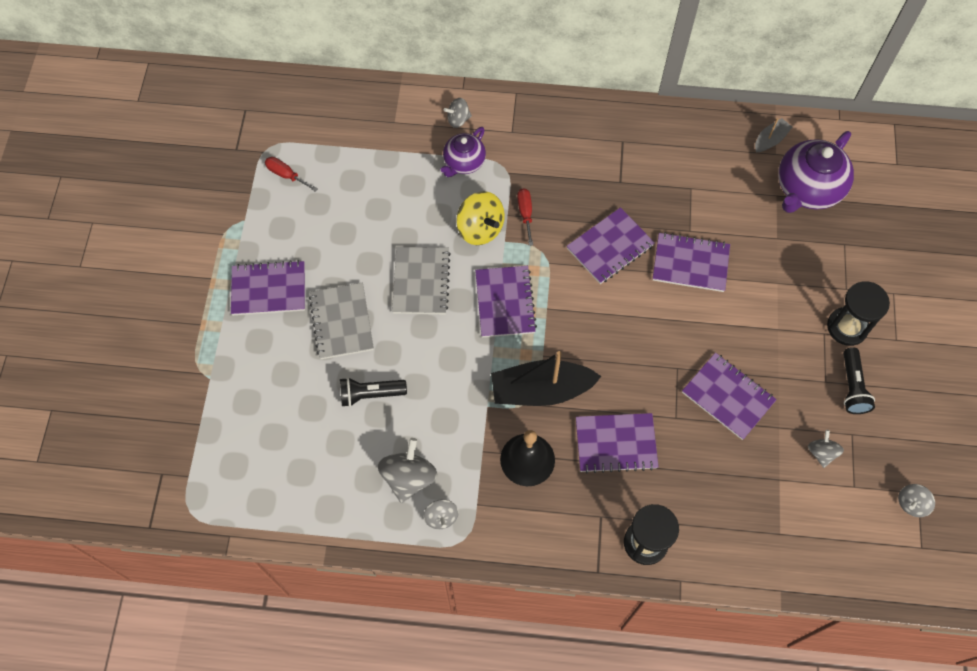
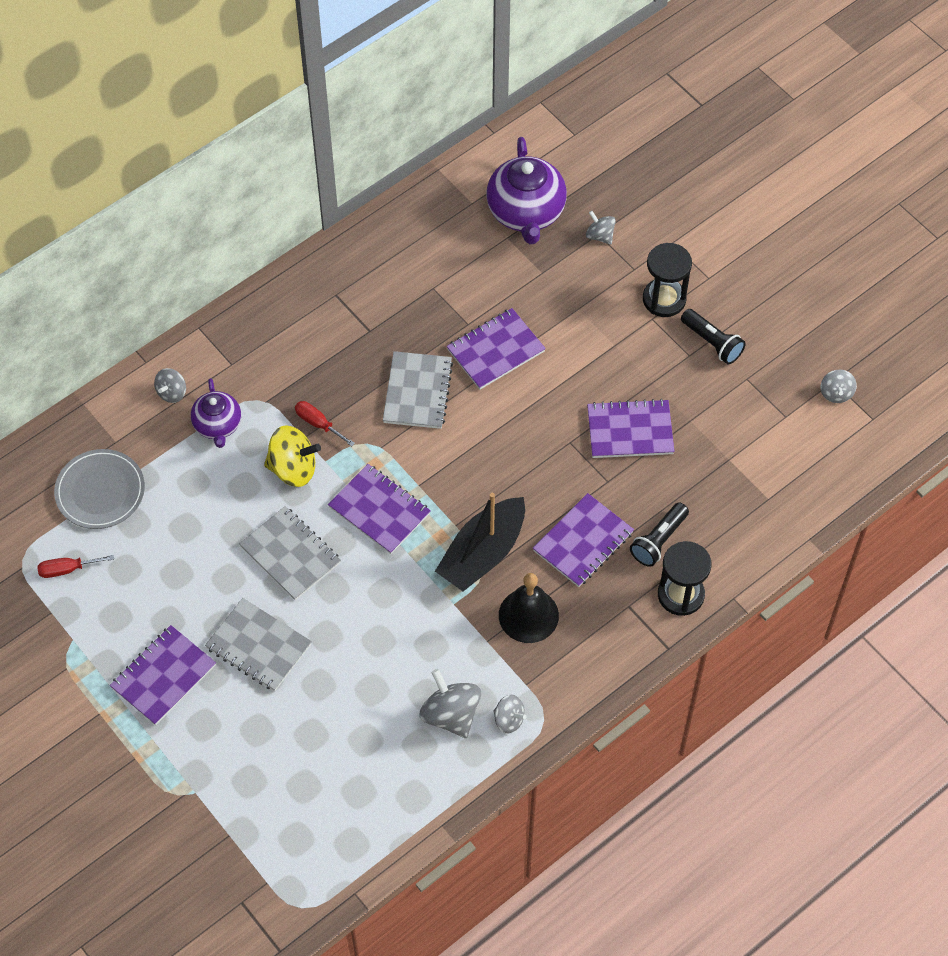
camera: 45 degrees left, 5 degrees down
black flashlight [340,377,407,407] -> black flashlight moved to [630,502,689,567]
purple notebook [567,207,655,284] -> grey notebook [383,351,453,429]
grey boat [755,118,792,152] -> none
grey spinning top [808,430,844,468] -> grey spinning top moved to [586,211,616,245]
none -> grey plate [54,449,145,529]

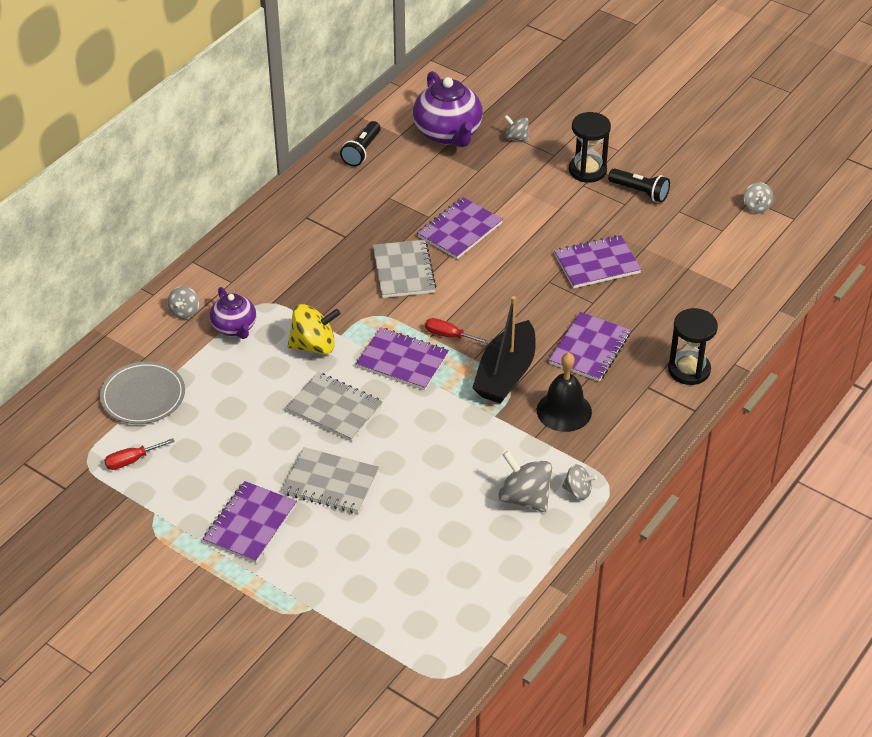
camera: 15 degrees left, 15 degrees down
red screwdriver [295,401,355,446] -> red screwdriver moved to [425,318,490,344]
black flashlight [630,502,689,567] -> black flashlight moved to [340,121,381,167]

